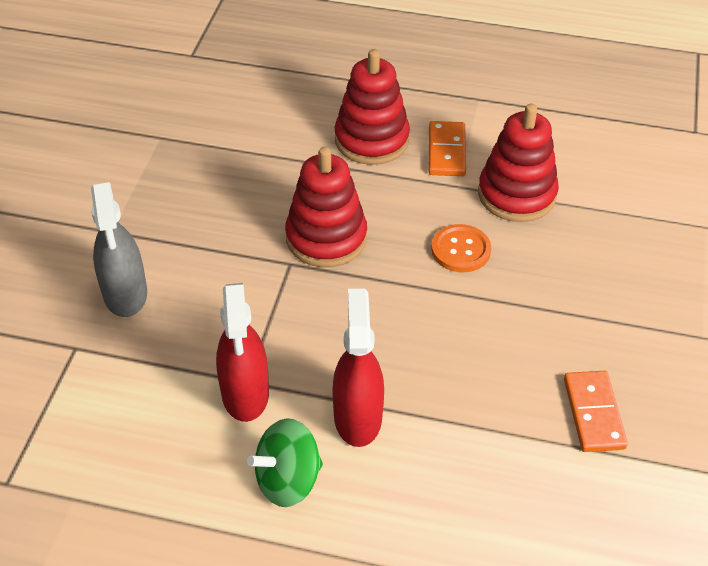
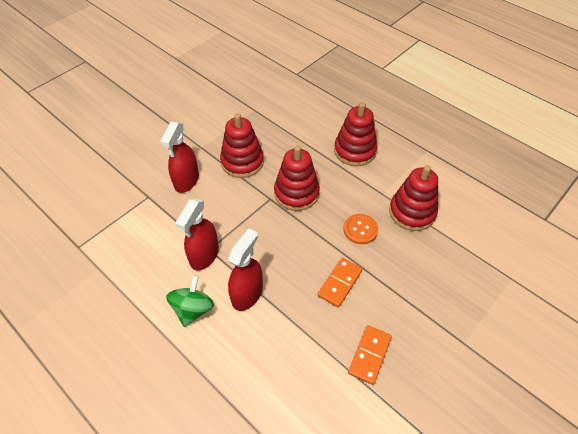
camera: 30 degrees right, 5 degrees up
grey spray bottle [91,182,147,317] -> red spray bottle [160,122,199,193]
green spinning top [247,418,323,507] -> green spinning top turned 105 degrees clockwise [166,275,214,327]
orange domino [429,121,466,176] -> orange domino moved to [317,258,362,308]
none -> red stacking toy [220,113,264,178]

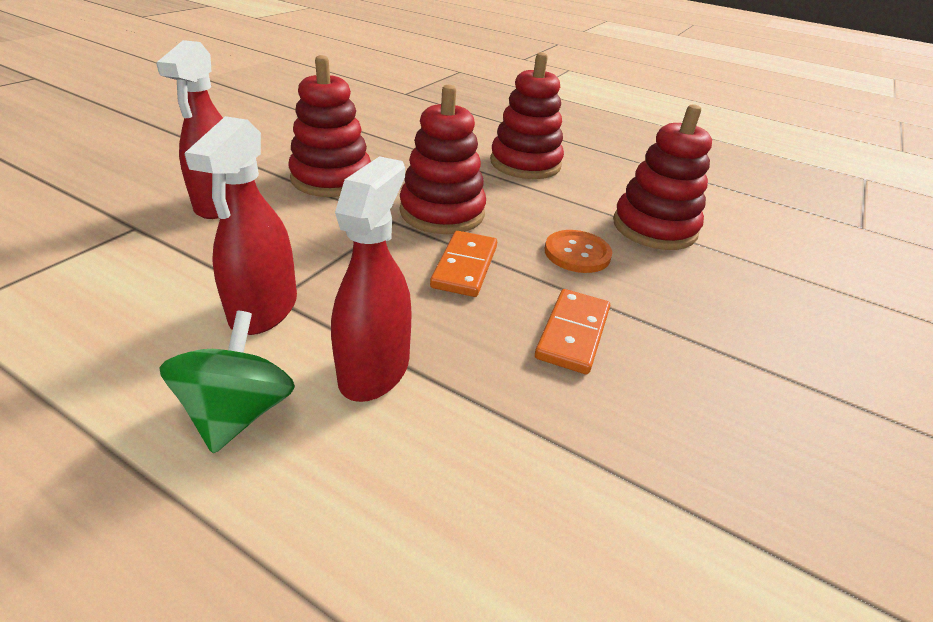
camera: 15 degrees left, 15 degrees down
orange domino [348,325,392,385] -> orange domino moved to [430,231,497,297]

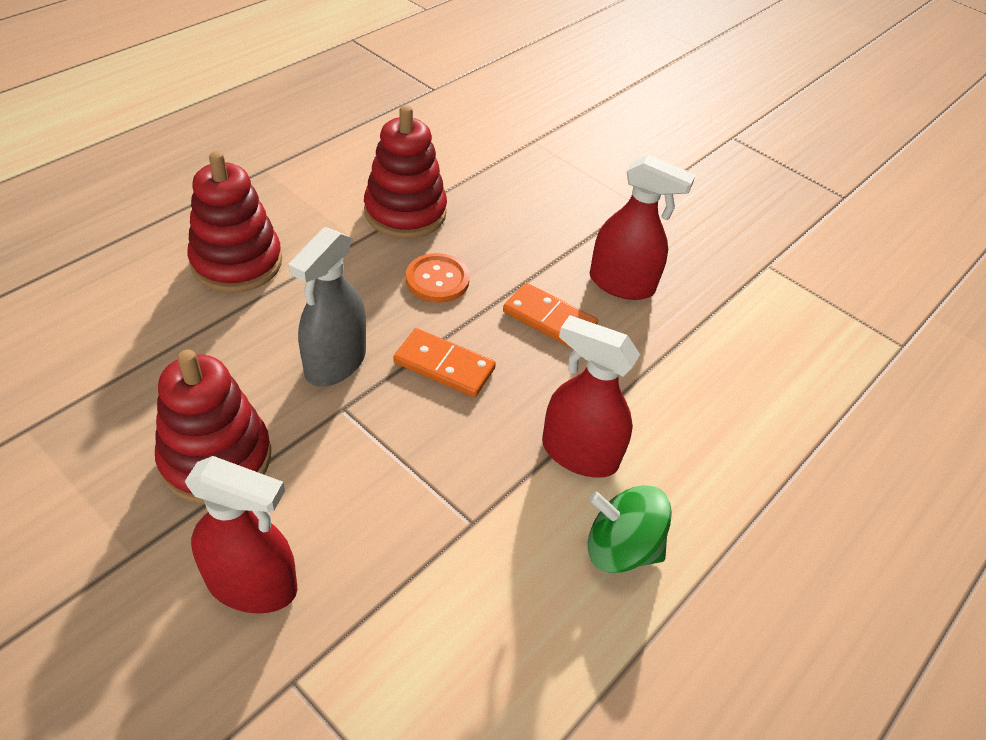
camera: 80 degrees left, 10 degrees up
red spray bottle [185,116,297,335] -> red spray bottle moved to [590,155,695,300]
red stacking toy [400,85,486,234] -> grey spray bottle [288,227,366,387]

